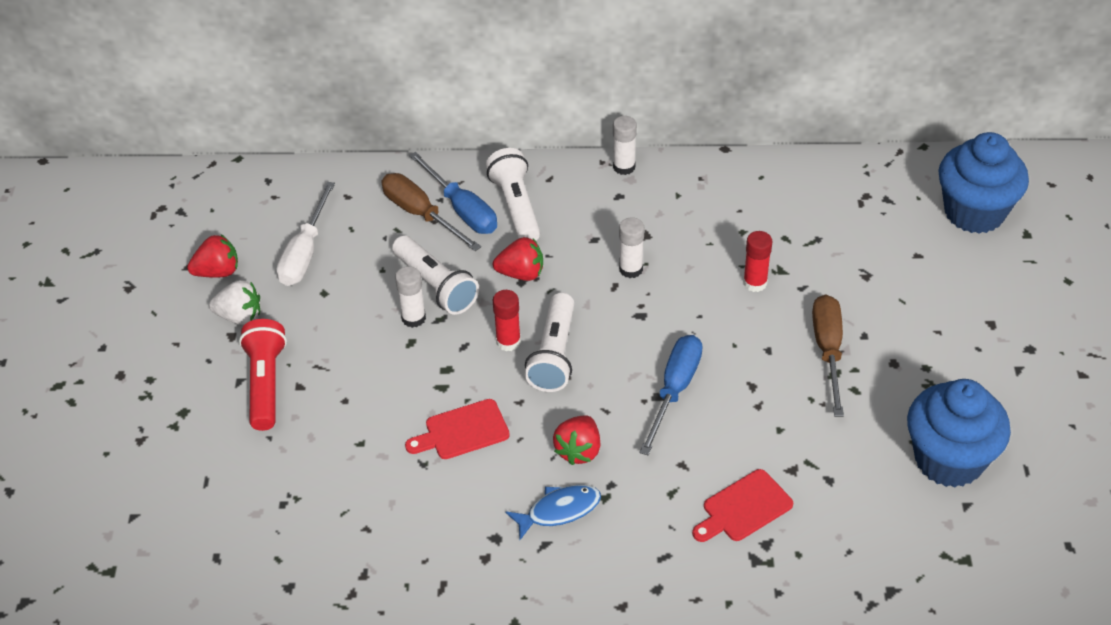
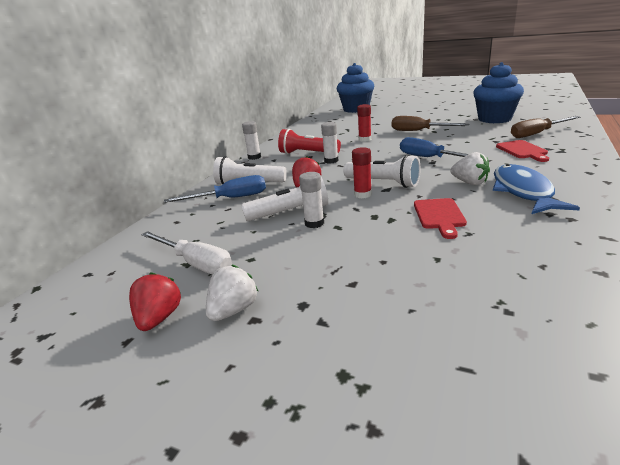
camera: 65 degrees left, 20 degrees down
red flashlight [239,319,287,431] -> red flashlight moved to [278,129,341,154]
brown screwdriver [381,173,481,251] -> brown screwdriver moved to [511,116,580,138]
blue fish [506,485,601,540] -> blue fish [493,164,580,214], size x1.63
red strawberry [553,415,600,465] -> white strawberry [450,152,490,185]

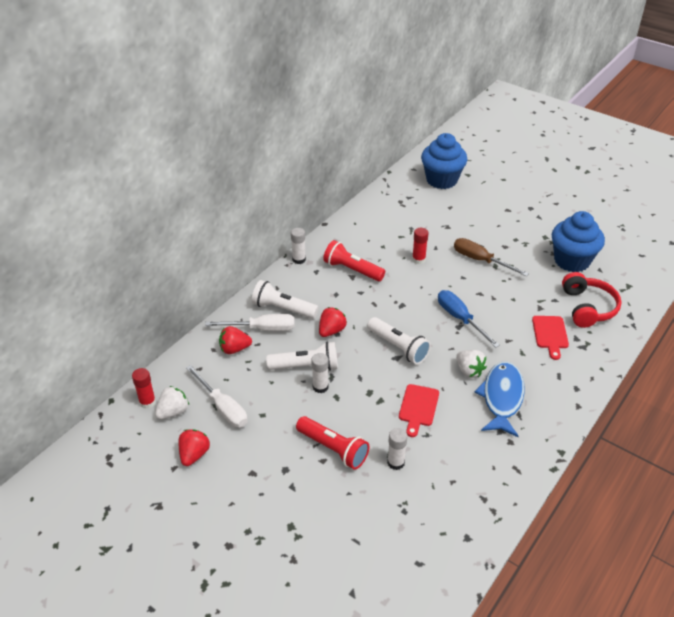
camera: 10 degrees right, 15 degrees up
blue screwdriver [164,175,266,203] -> white screwdriver [205,314,295,331]
white strawberry [206,265,259,321] -> white strawberry moved to [155,386,189,419]
white glue stick [321,122,339,164] -> white glue stick moved to [387,428,408,470]
red glue stick [352,147,372,198] -> red glue stick moved to [132,368,156,409]
brown screwdriver [511,116,580,138] -> red headphones [562,272,622,328]
none -> red strawberry [219,326,252,354]
none -> red flashlight [296,416,369,470]

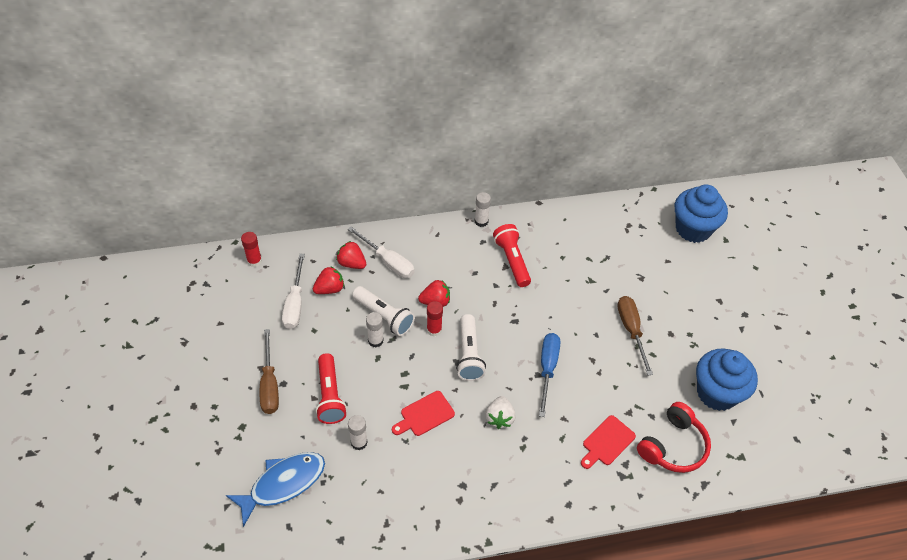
camera: 40 degrees right, 10 degrees up
white strawberry [155,386,189,419] -> none
red strawberry [178,429,210,466] -> red strawberry moved to [313,266,344,294]
white flashlight [252,280,319,319] -> none
red glue stick [412,228,428,264] -> red glue stick moved to [427,301,443,337]
blue fish [475,362,525,437] -> blue fish moved to [226,452,325,527]
none -> brown screwdriver [260,329,279,414]

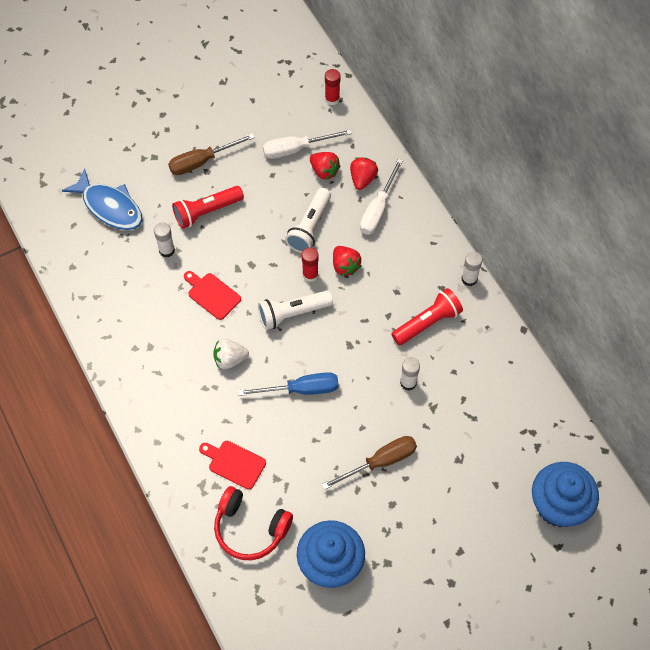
camera: 75 degrees right, 10 degrees up
white glue stick [366,312,384,347] -> white glue stick moved to [400,357,420,390]

